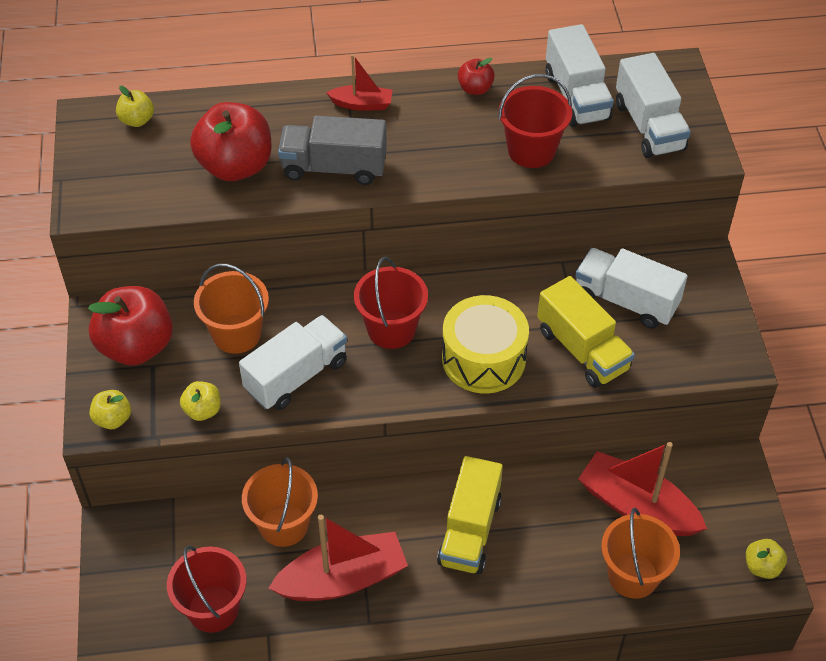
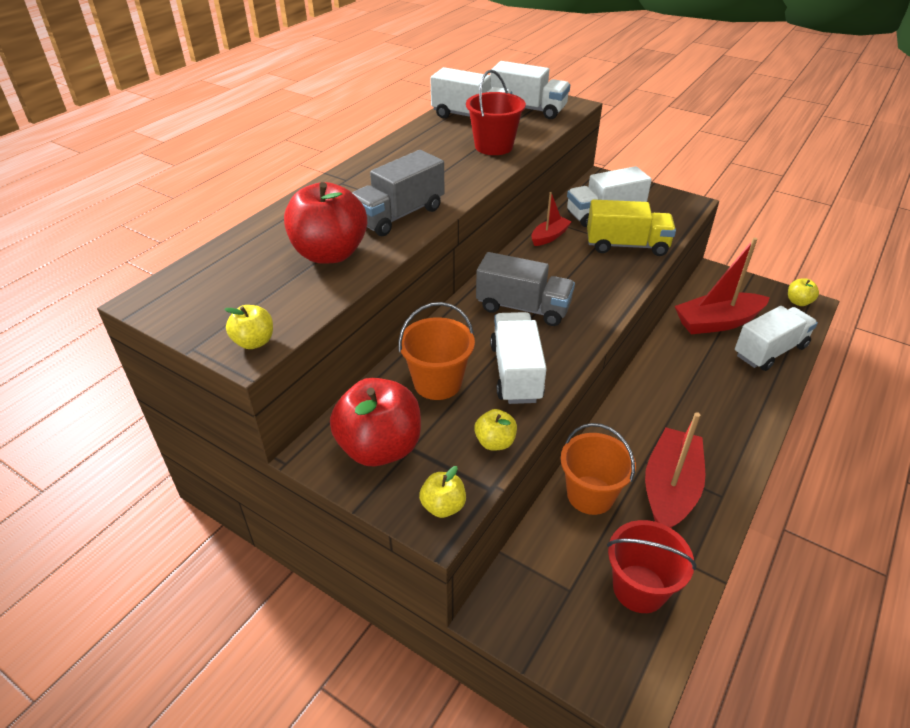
camera: 50 degrees left, 10 degrees down
yellow apple [116,86,154,127] -> yellow apple moved to [224,305,273,349]
red boat [326,54,392,111] -> red boat moved to [531,192,572,246]
red bucket [354,257,428,349] -> grey truck [476,252,575,326]
yellow truck [437,456,503,574] -> none
yellow drum [442,295,529,393] -> none
red apple [458,58,495,95] -> none
orange bucket [601,508,680,599] -> white truck [735,306,818,371]

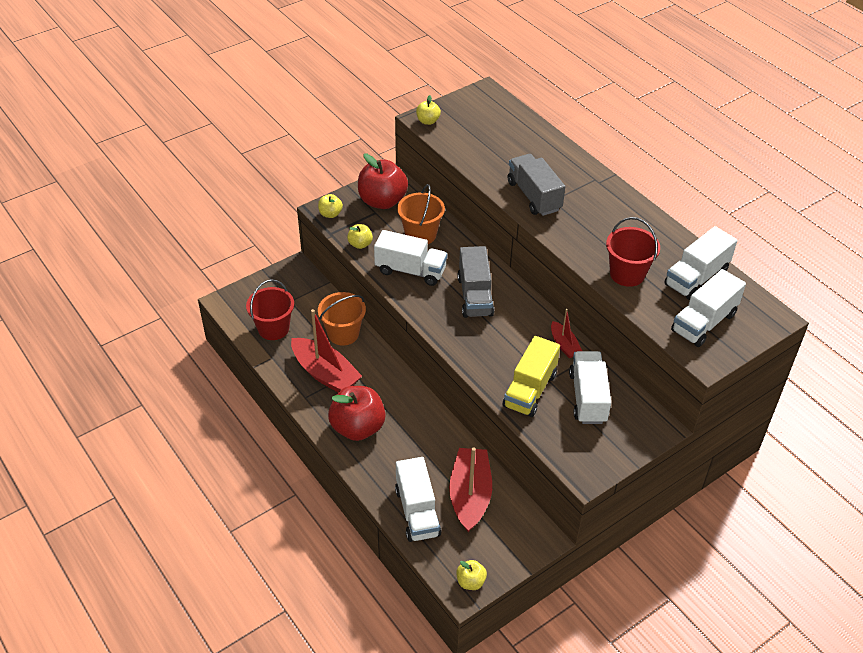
camera: 110 degrees right, 5 degrees up
red apple [284,182,367,264] -> red apple moved to [328,386,386,441]
grey truck [476,252,575,326] -> grey truck turned 45 degrees counterclockwise [457,246,494,318]

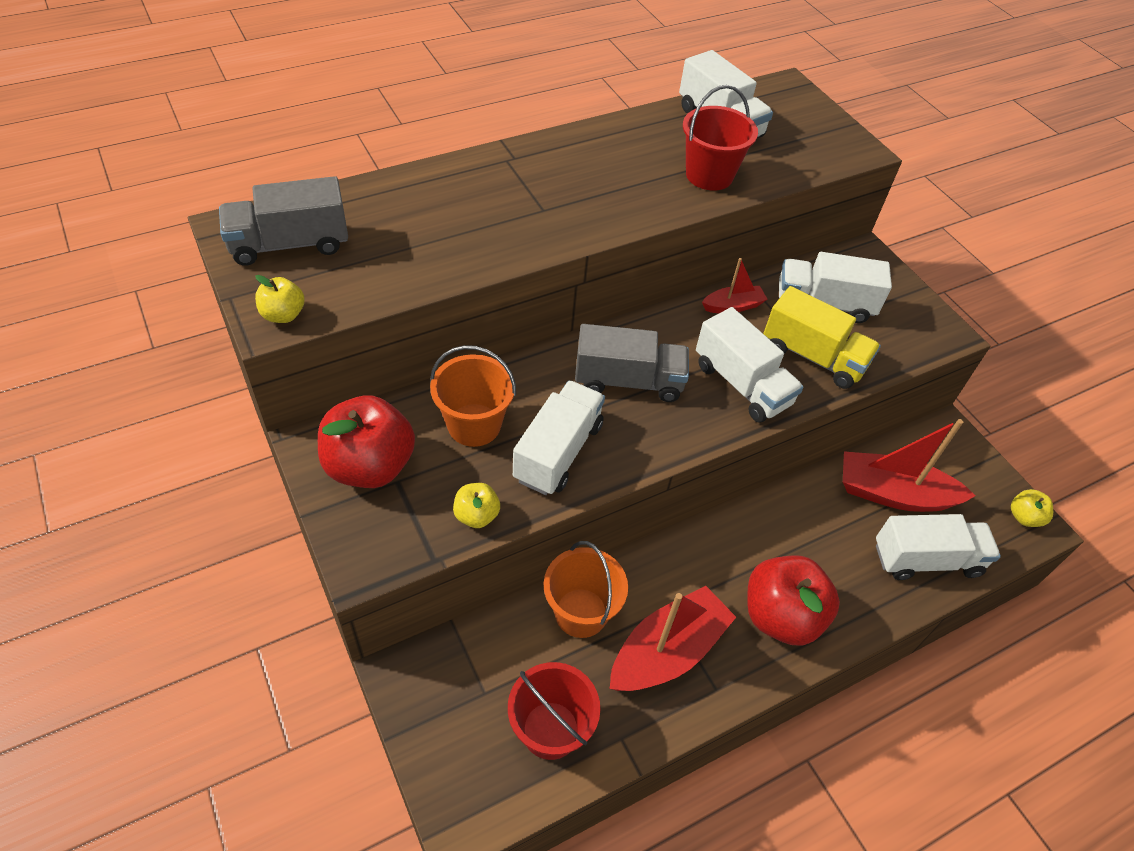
camera: 85 degrees left, 5 degrees up
yellow apple [318,194,343,218] -> none
grey truck [507,154,565,216] -> grey truck moved to [219,176,348,266]
white truck [671,269,746,347] -> white truck moved to [696,307,804,423]

